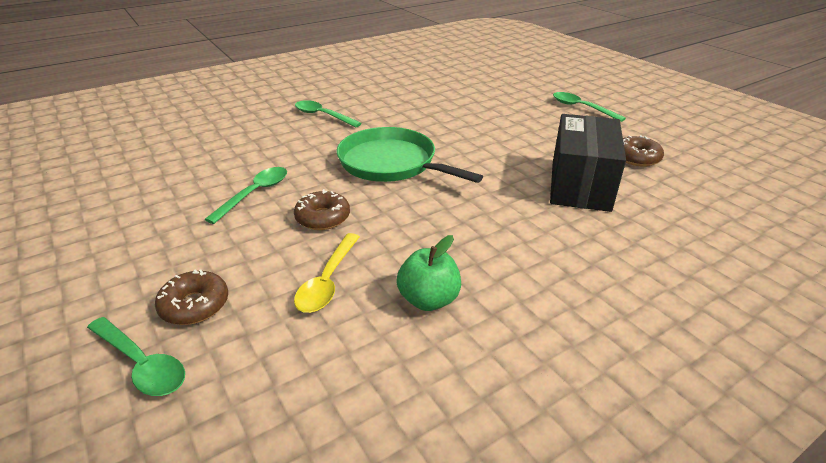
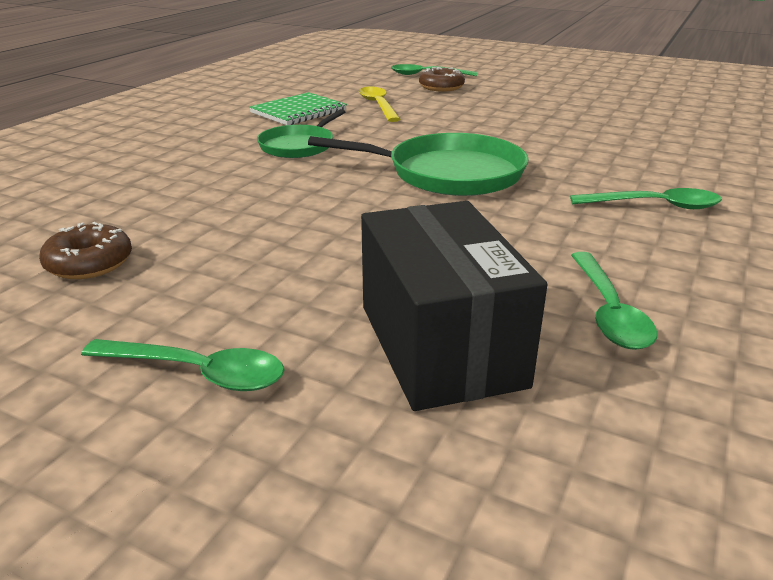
camera: 150 degrees right, 5 degrees down
green spoon [205,167,287,224] -> green spoon moved to [571,252,657,350]
brown donut [294,189,350,230] -> none
green apple [396,235,461,311] -> green notebook [249,92,347,125]
black box [550,114,626,212] -> black box moved to [361,201,547,411]
none -> green pan [257,109,345,158]

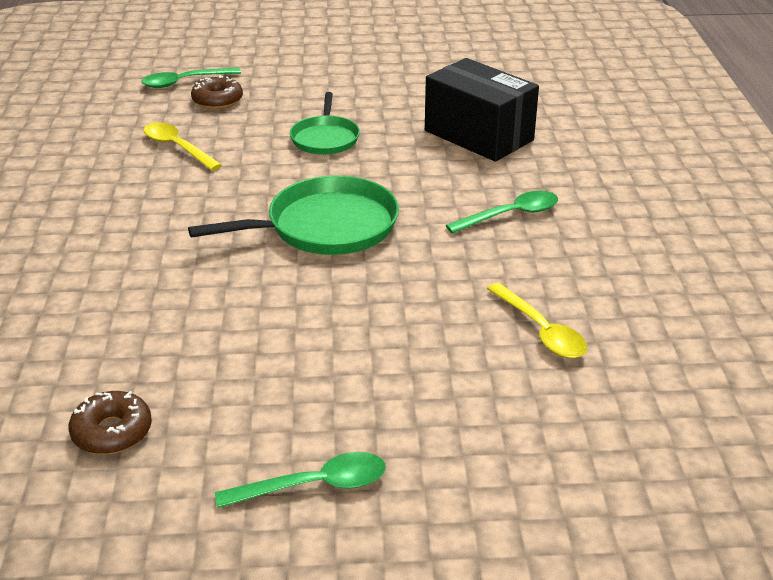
camera: 30 degrees left, 5 degrees up
green notebook [249,92,347,125] -> none
green pan [257,109,345,158] -> green pan moved to [290,92,360,155]
black box [361,201,547,411] -> black box moved to [425,58,539,162]
green spoon [571,252,657,350] -> yellow spoon [487,283,587,358]

